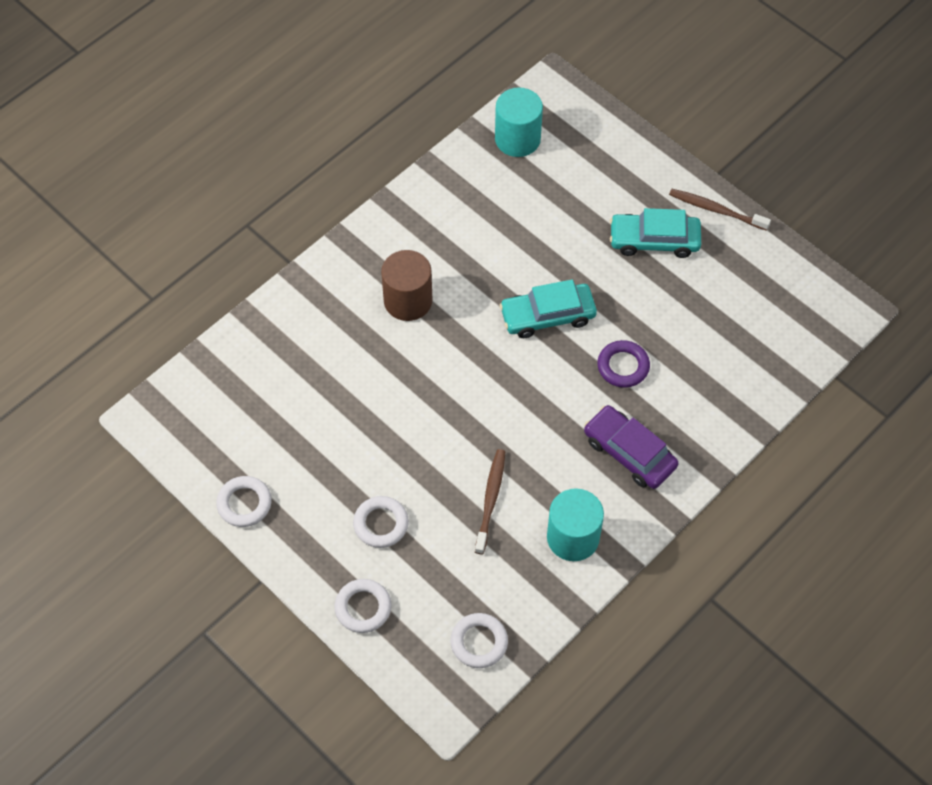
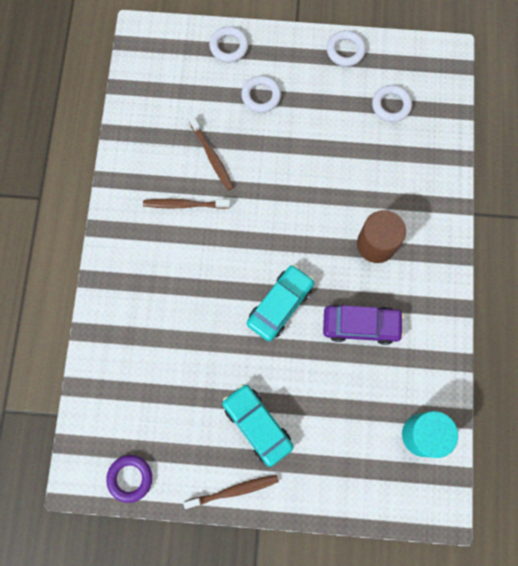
camera: 140 degrees right, 15 degrees up
white ring [450,613,508,668] -> white ring moved to [372,85,412,122]
turquoise cylinder [547,488,604,561] -> none
purple car [584,405,678,489] -> purple car moved to [323,304,404,345]
purple ring [597,340,650,388] -> purple ring moved to [106,455,152,503]
turquoise car [610,208,701,258] -> turquoise car turned 90 degrees counterclockwise [222,384,294,467]
none -> brown toothbrush [143,199,230,209]

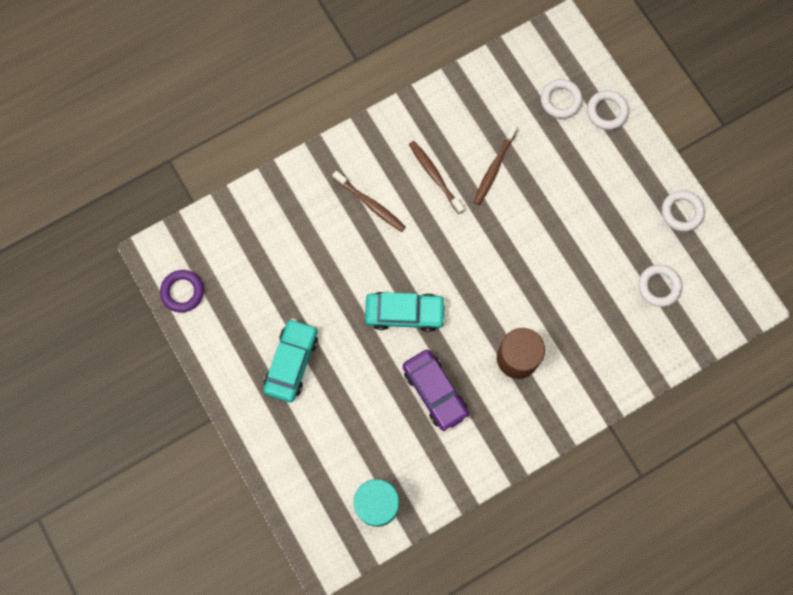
camera: 55 degrees right, 0 degrees up
brown toothbrush [183,475,279,509] -> brown toothbrush moved to [332,171,406,232]
white ring [241,76,281,113] -> white ring moved to [541,79,583,119]

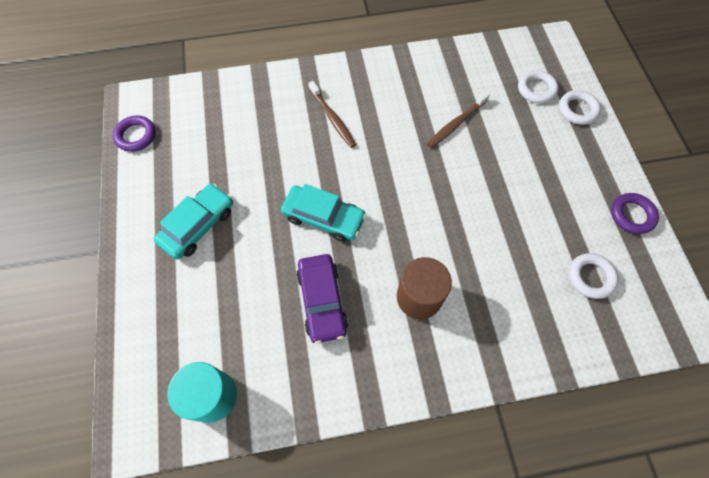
camera: 20 degrees right, 10 degrees down
brown toothbrush [409,141,465,214] -> none
white ring [662,190,705,232] -> purple ring [611,193,659,234]

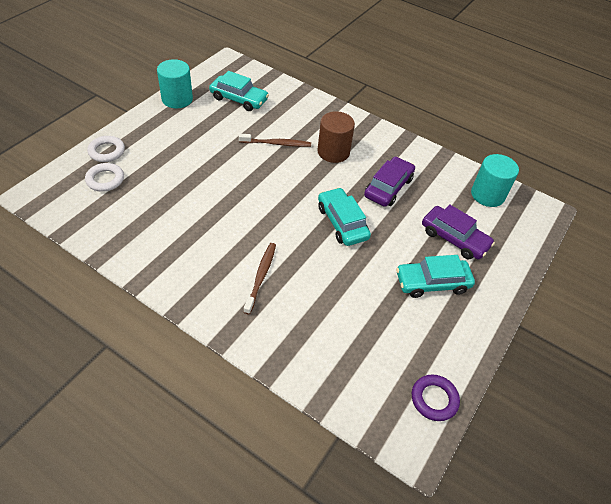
camera: 140 degrees left, 15 degrees down
brown toothbrush [427,92,490,148] -> brown toothbrush moved to [239,134,311,147]
white ring [569,253,619,299] -> turquoise car [209,71,269,111]
purple ring [611,193,659,234] -> turquoise cylinder [157,59,193,108]
none -> purple car [422,204,495,259]

